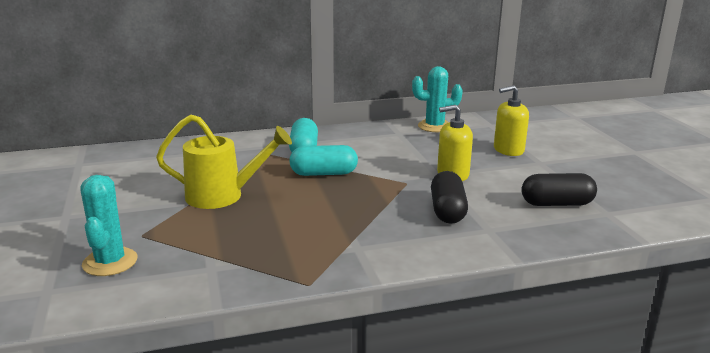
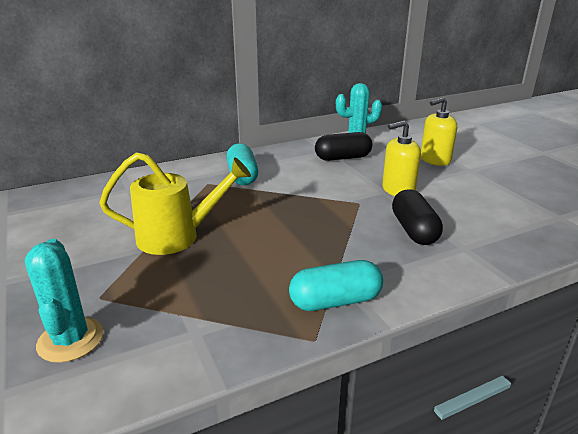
camera: 10 degrees left, 5 degrees up
turquoise capsule [289,145,358,176] -> turquoise capsule moved to [289,260,383,311]
black capsule [521,173,597,206] -> black capsule moved to [315,132,372,161]

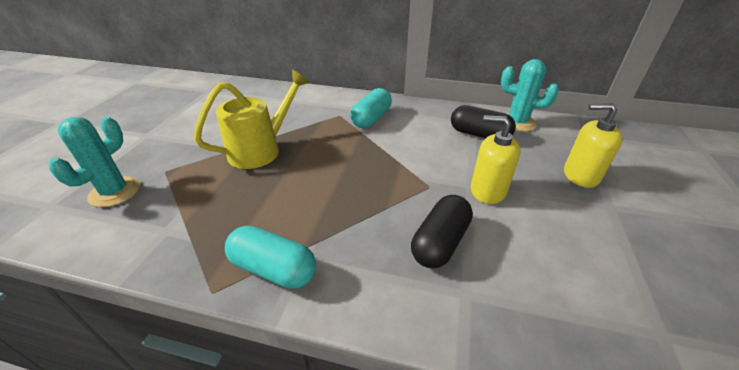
camera: 40 degrees right, 10 degrees up
yellow watering can [99,152,251,255] -> yellow watering can turned 75 degrees counterclockwise [194,70,309,169]

